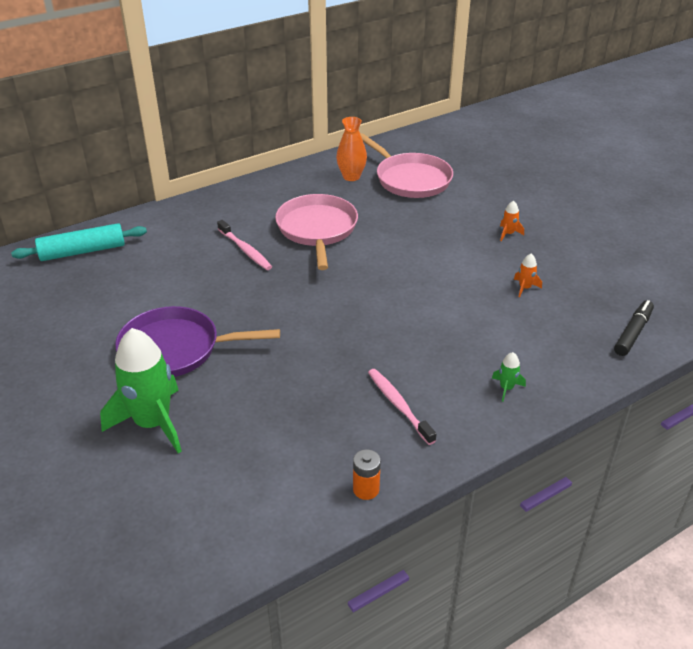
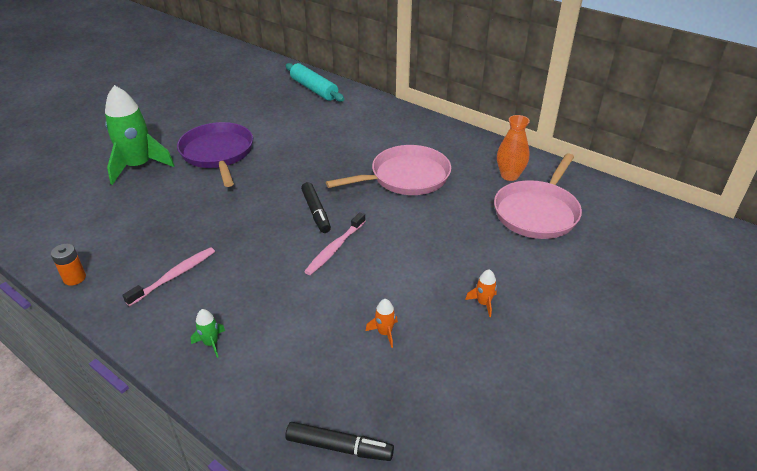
camera: 70 degrees right, 0 degrees up
pink toothbrush [217,220,272,270] -> pink toothbrush moved to [304,212,366,275]
none -> black marker [301,182,331,233]

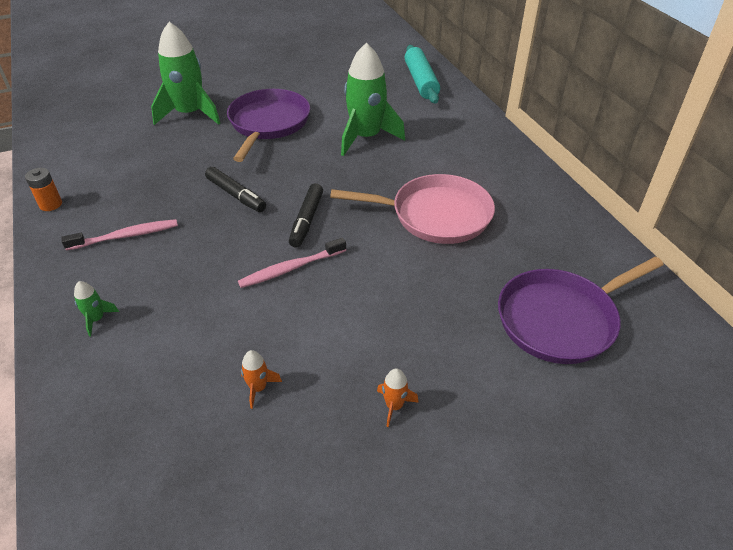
camera: 30 degrees right, 5 degrees up
black marker [285,422,394,461] -> black marker moved to [205,167,266,212]
pink pan [494,153,582,239] -> purple pan [498,257,664,364]
orange vase [497,115,530,181] -> none
none -> green rocket [341,43,405,156]

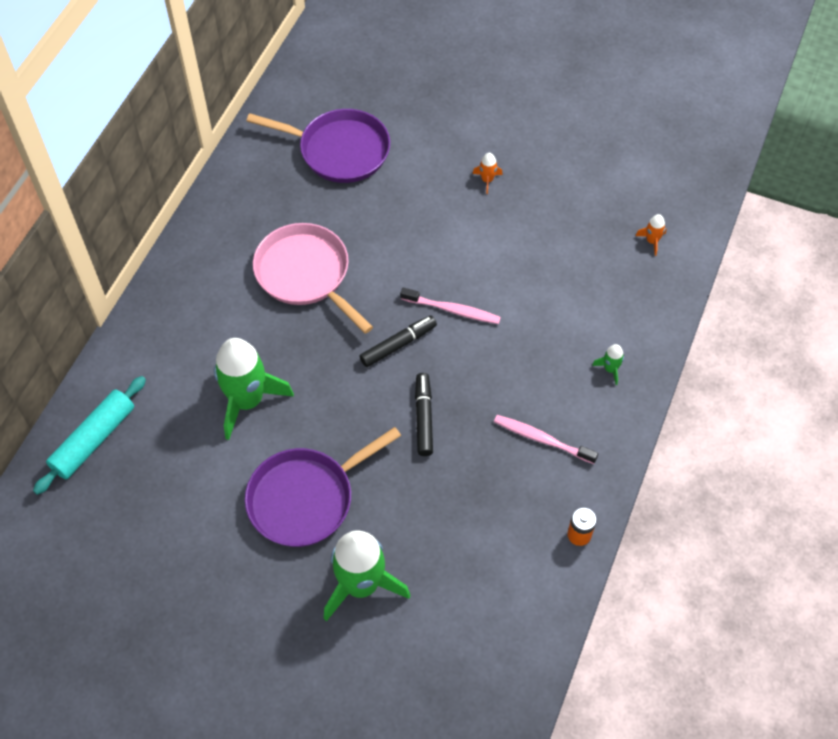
camera: 135 degrees left, 15 degrees up
orange rocket [241,350,282,409] -> orange rocket moved to [636,214,666,256]

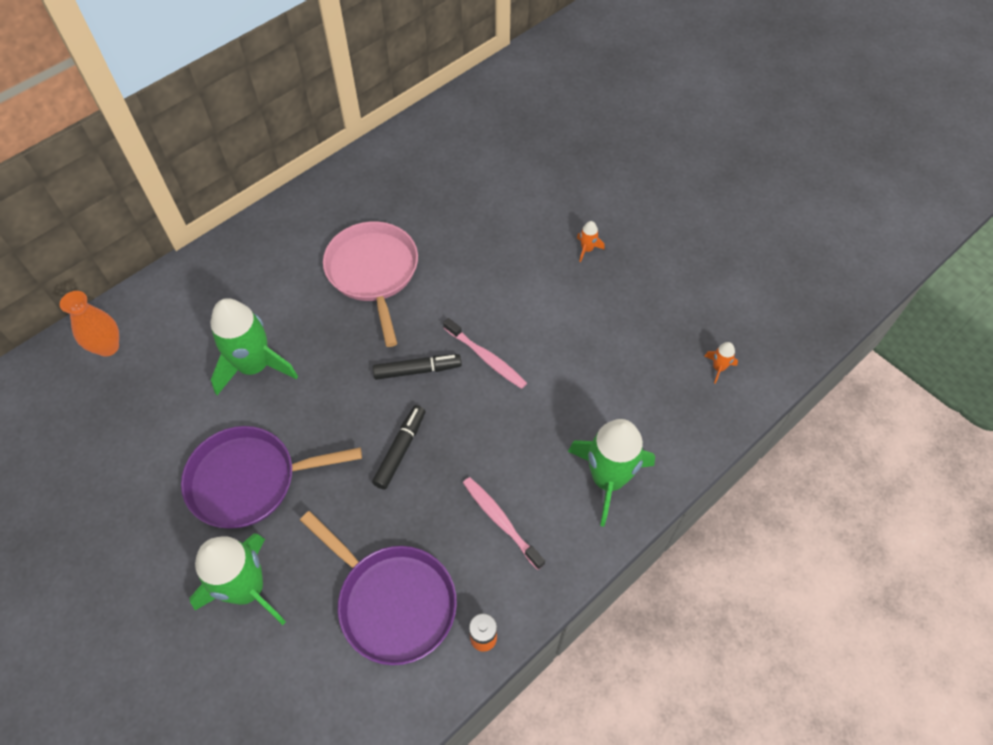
camera: 25 degrees right, 0 degrees up
turquoise rolling pin [33,376,146,495] -> orange vase [60,291,119,357]
purple pan [246,109,390,183] -> purple pan moved to [300,511,457,665]
green rocket [592,344,624,385] -> green rocket [568,419,655,527], size x2.45

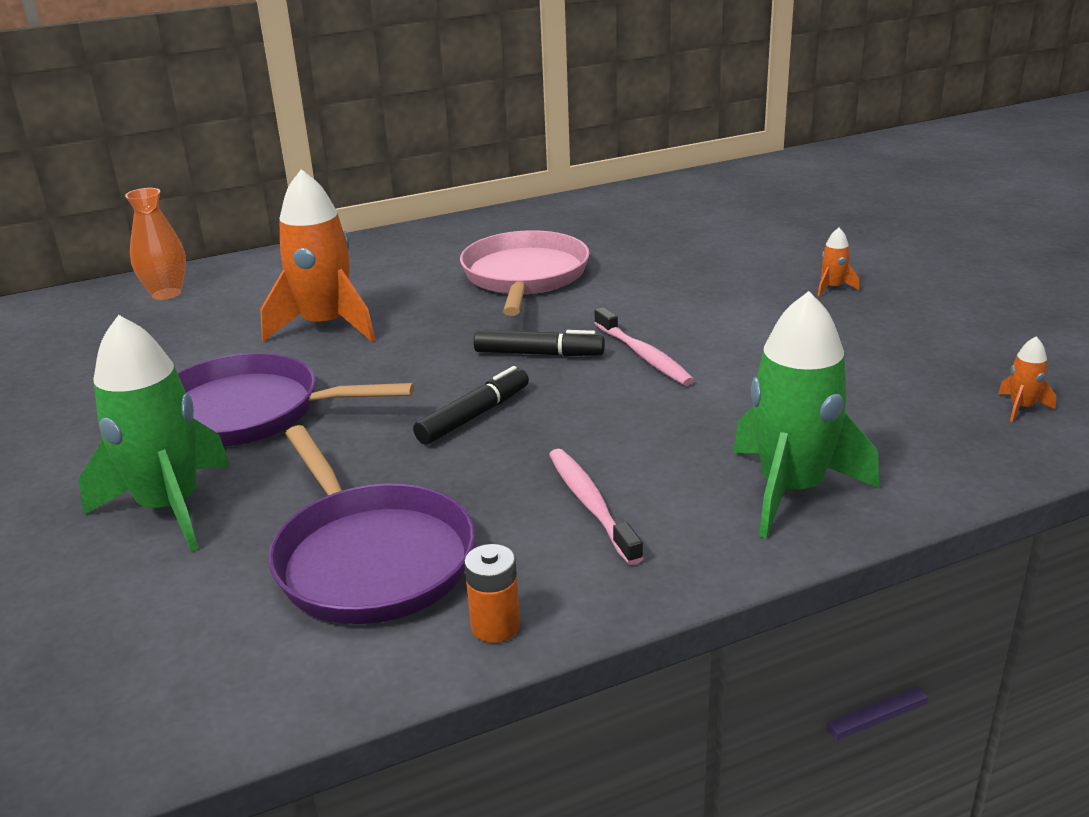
camera: 20 degrees right, 30 degrees down
green rocket [211,298,298,395] -> orange rocket [260,169,375,342]

